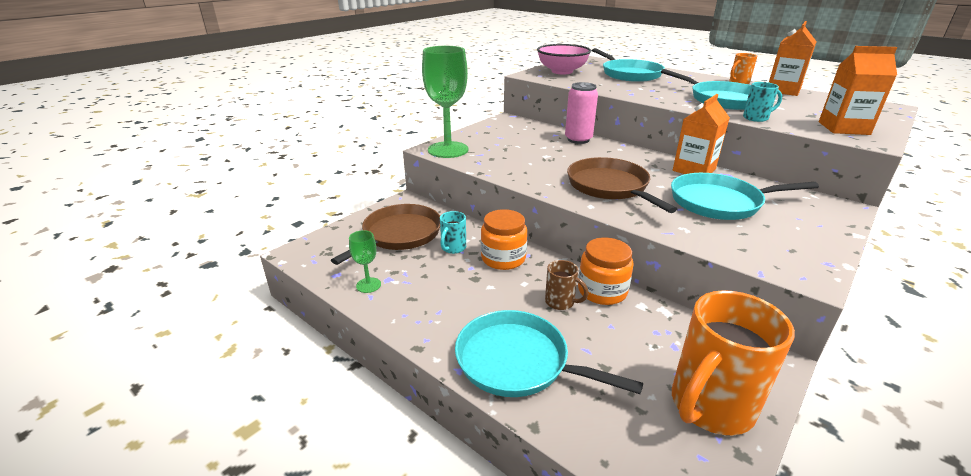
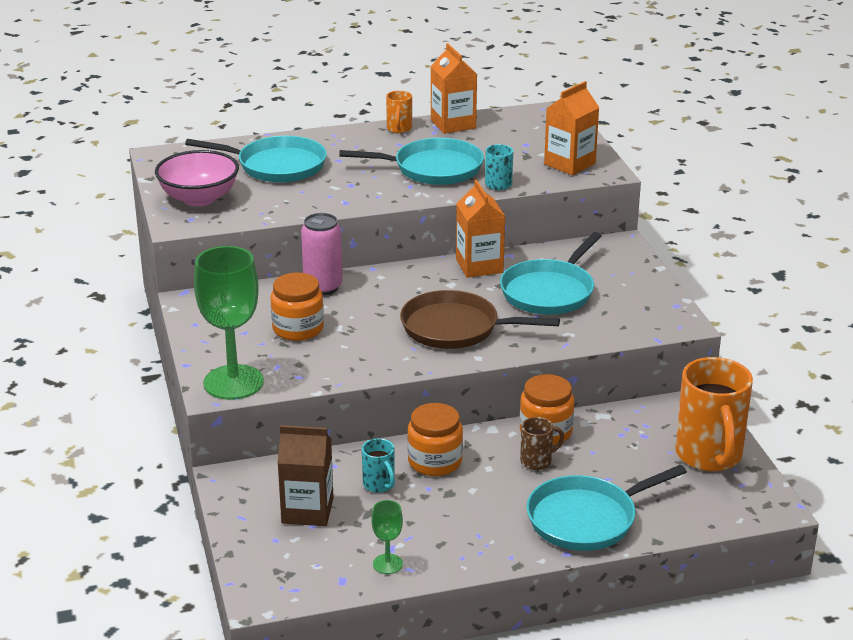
camera: 55 degrees left, 0 degrees up
brown pan [331,204,440,265] -> brown carton [277,425,333,526]
none -> orange jar [270,272,324,341]

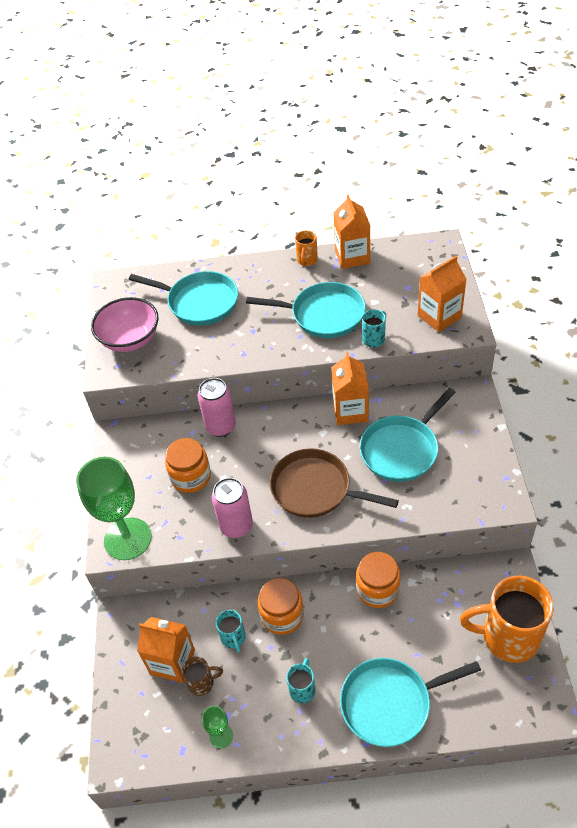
camera: 15 degrees right, 20 degrees up
brown carton [277,425,333,526] -> orange carton [137,617,195,683]
brown mug [520,417,564,470] -> brown mug moved to [182,657,223,696]
orange mug [675,357,753,471] -> orange mug turned 90 degrees clockwise [460,576,554,663]
none -> pink can [212,478,253,538]
none -> turquoise mug [286,658,316,703]

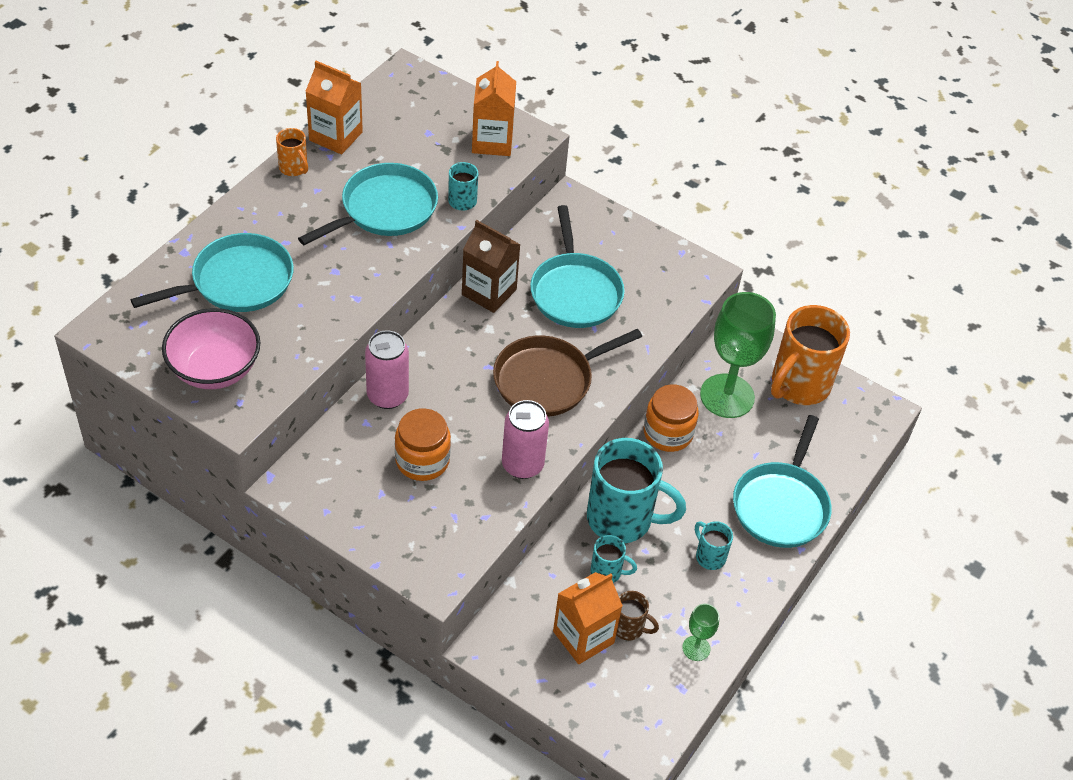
camera: 60 degrees left, 0 degrees up
green goblet [76,457,151,560] -> green goblet moved to [700,292,776,418]
brown mug [182,657,223,696] -> brown mug turned 90 degrees clockwise [616,591,659,640]
orange jar [258,578,304,635] -> turquoise mug [587,438,686,543]
orange carton [331,352,369,425] -> brown carton [462,220,521,313]

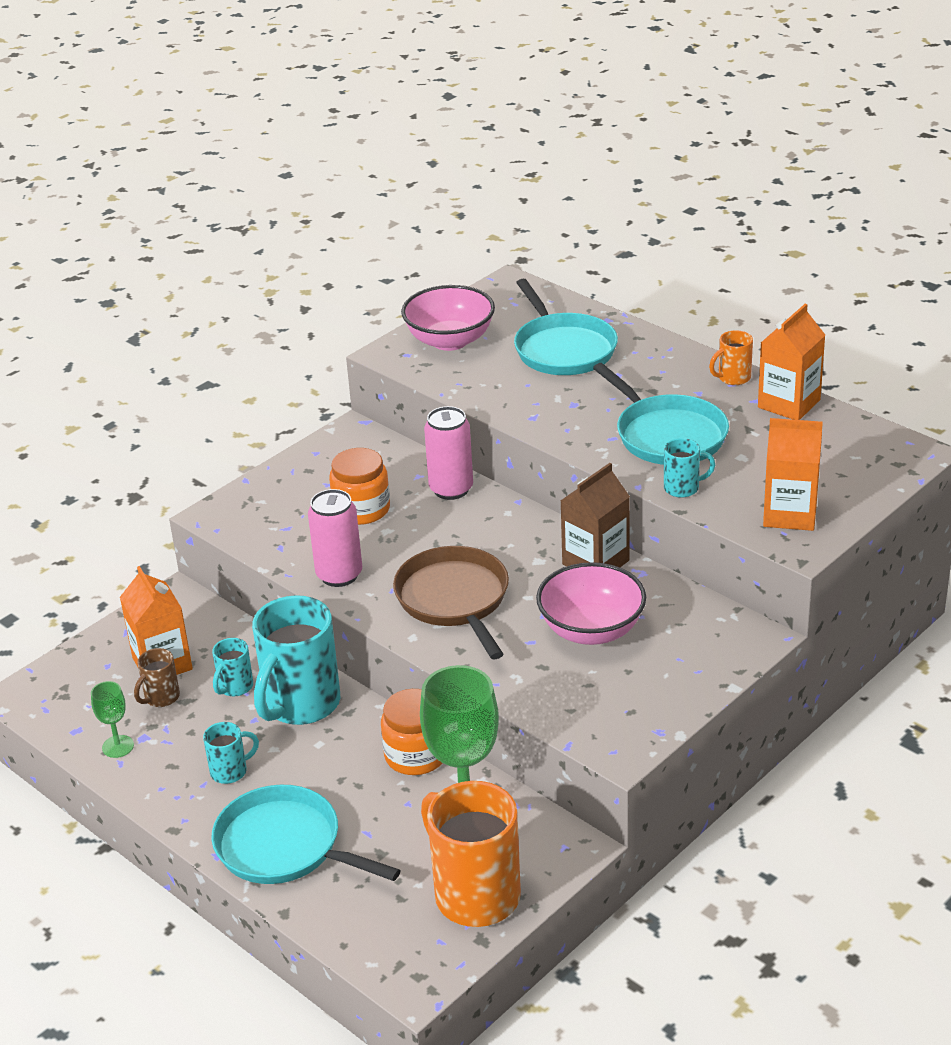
camera: 105 degrees right, 15 degrees down
turquoise pan [530,205,625,328] -> pink bowl [536,562,646,645]

